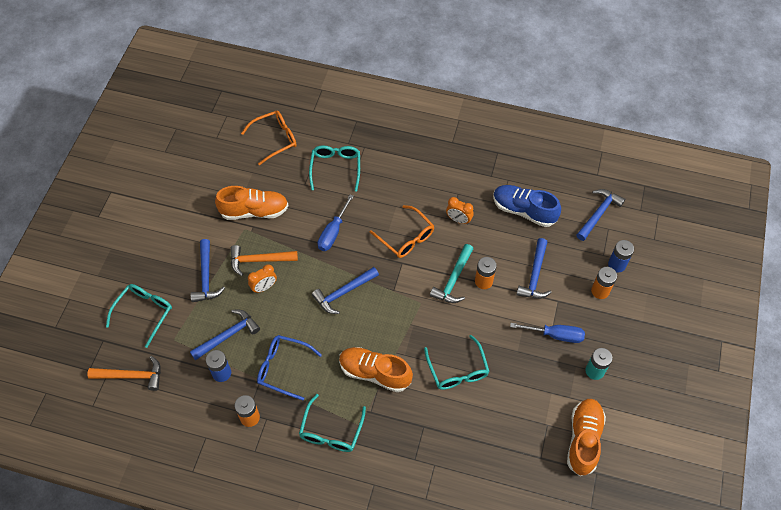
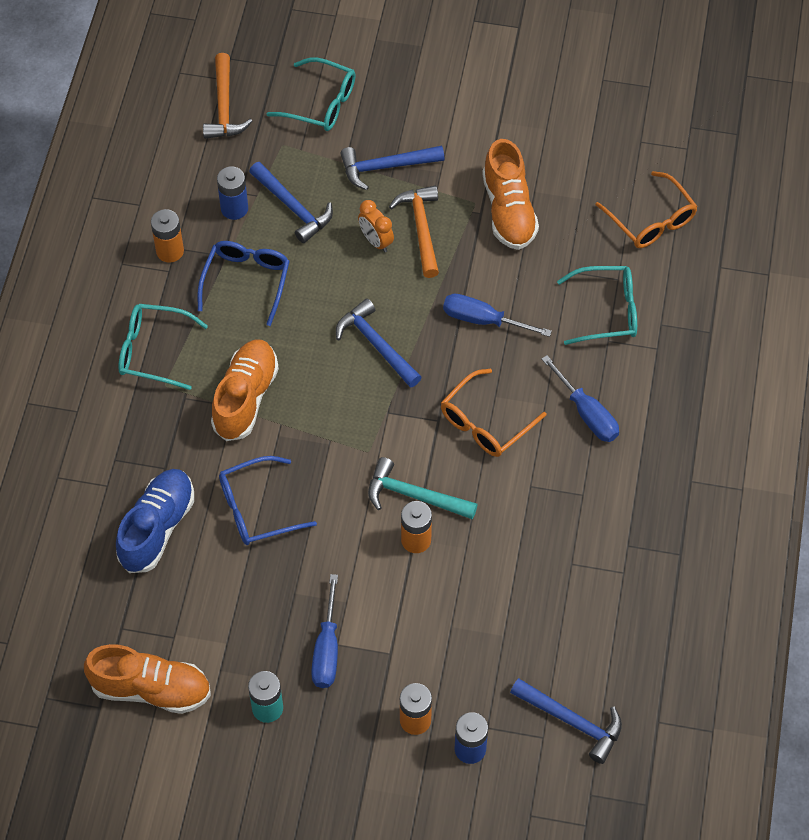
camera: 85 degrees right, 0 degrees up
turquoise glasses [424,335,490,390] -> blue glasses [219,456,317,545]
orange clock [446,197,474,225] -> none
blue shoe [493,185,561,227] -> blue shoe moved to [116,469,194,573]
blue hammer [516,238,552,299] -> none
none -> blue screwdriver [542,355,619,442]

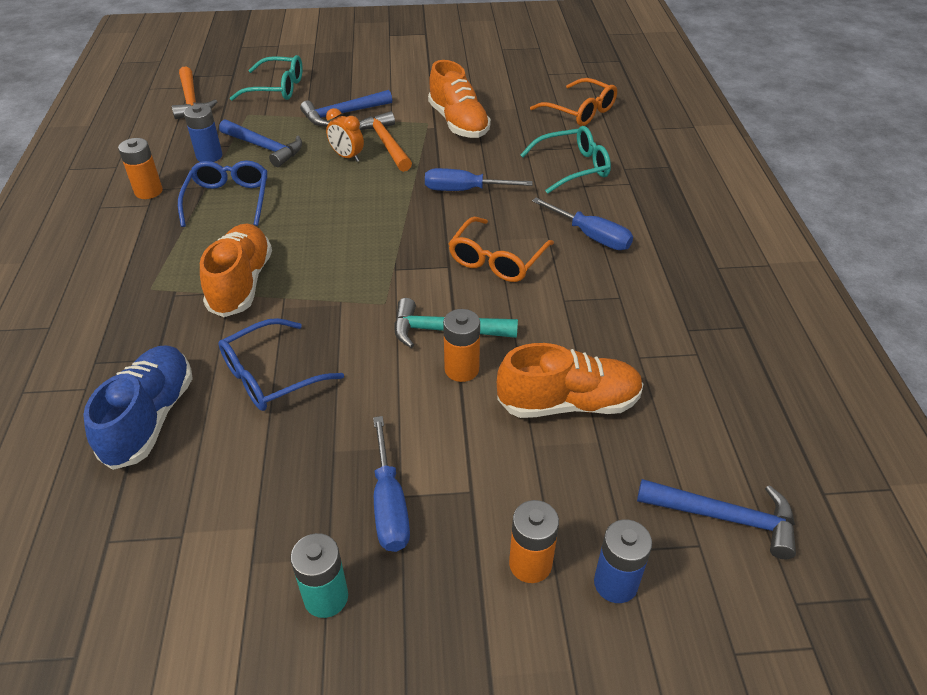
camera: 15 degrees left, 15 degrees down
orange shoe [84,644,211,714] -> orange shoe moved to [497,343,643,418]
turquoise glasses [118,304,208,390] -> none
blue hammer [336,298,422,388] -> none

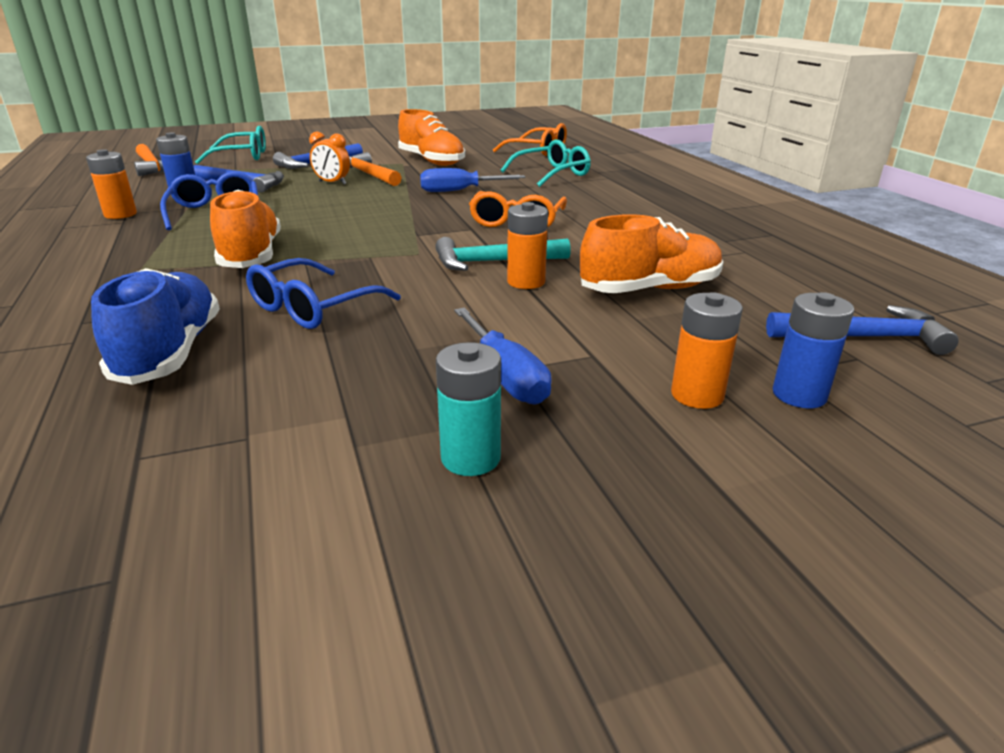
camera: 15 degrees left, 15 degrees down
blue screwdriver [532,198,633,250] -> none

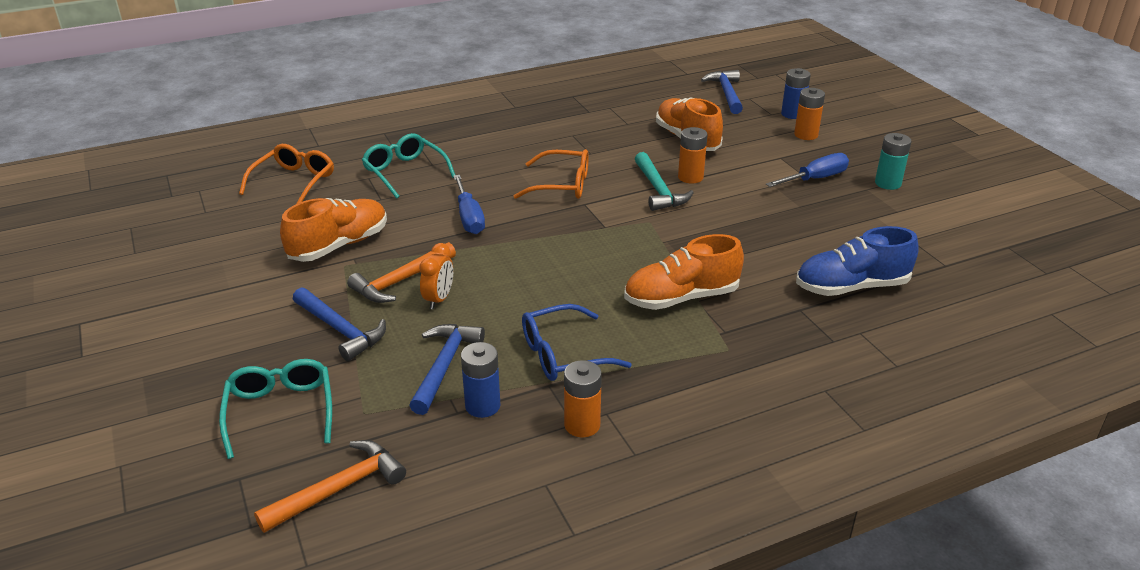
camera: 95 degrees left, 5 degrees up
blue glasses [246,258,401,329] -> none

